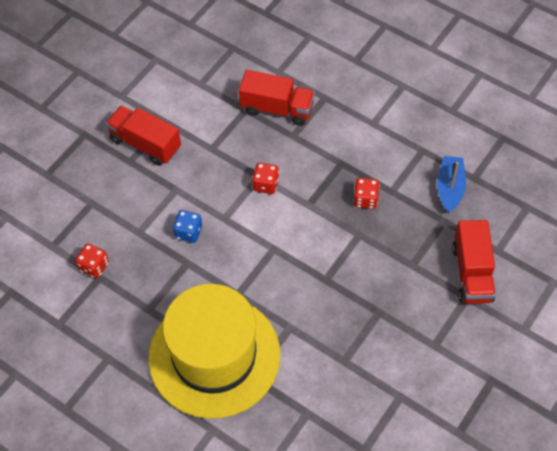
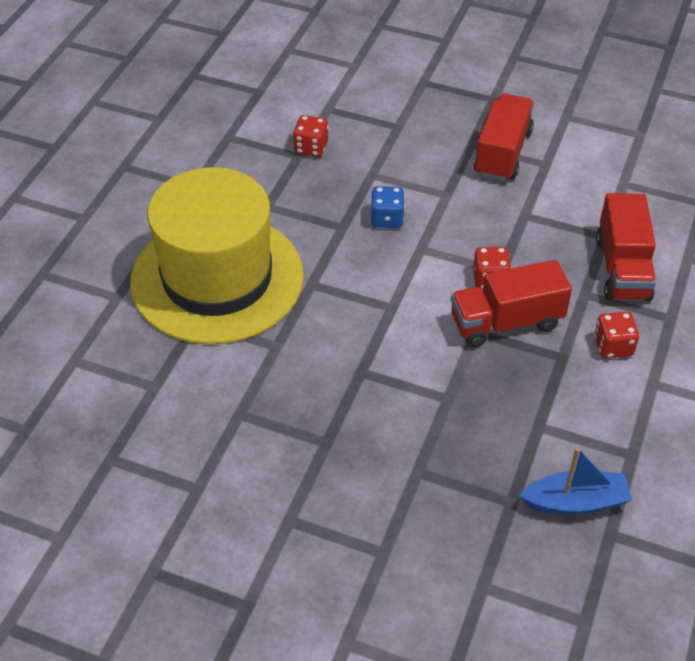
camera: 75 degrees right, 10 degrees down
red dice [353,178,380,209] -> red dice moved to [594,312,639,359]
red truck [452,220,496,304] -> red truck moved to [451,260,572,347]

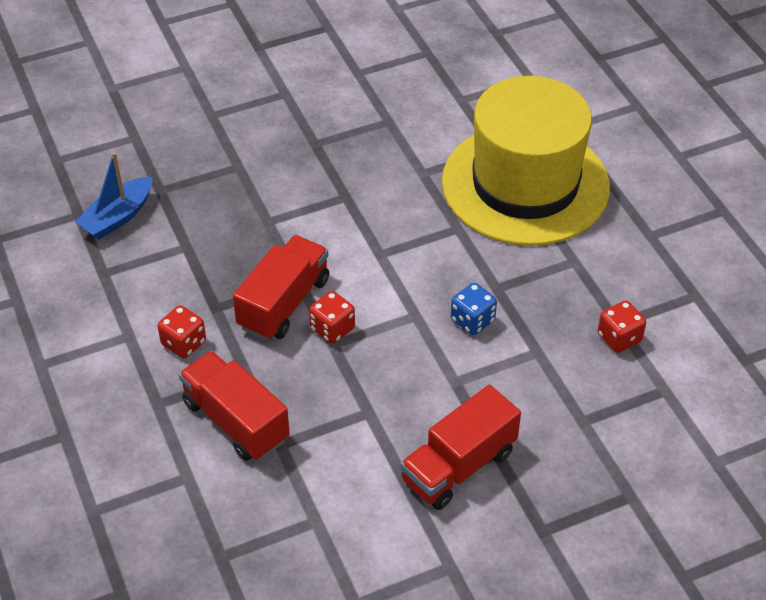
camera: 135 degrees right, 0 degrees up
red truck [474,93,534,181] -> red truck turned 75 degrees clockwise [400,385,521,510]

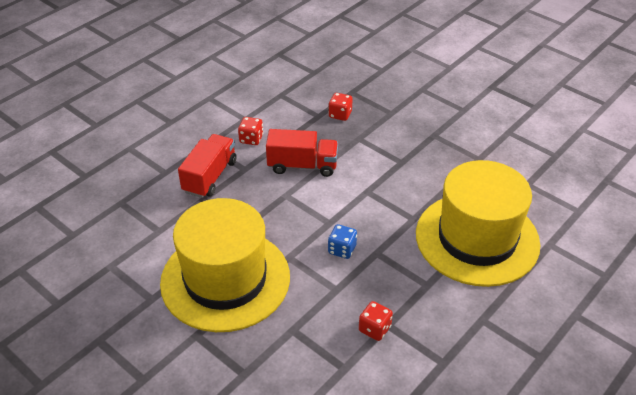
camera: 65 degrees right, 5 degrees down
blue boat [75,152,152,240] -> none
red dice [309,291,355,344] -> red dice moved to [328,93,352,121]
red truck [400,385,521,510] -> yellow hat [160,198,290,332]

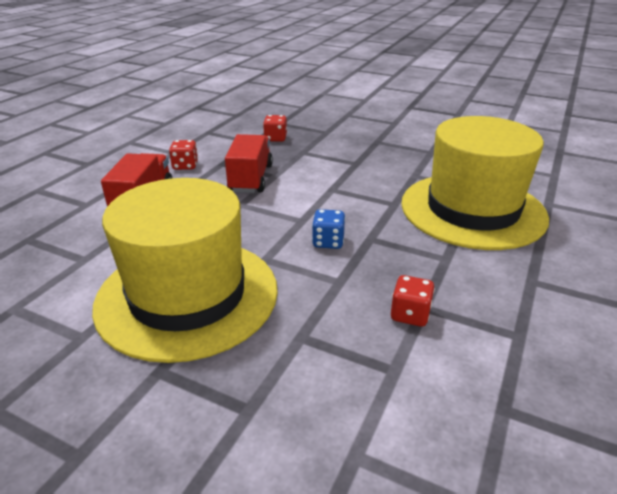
camera: 15 degrees left, 10 degrees down
red truck [266,129,338,177] -> red truck turned 75 degrees counterclockwise [225,134,273,193]

